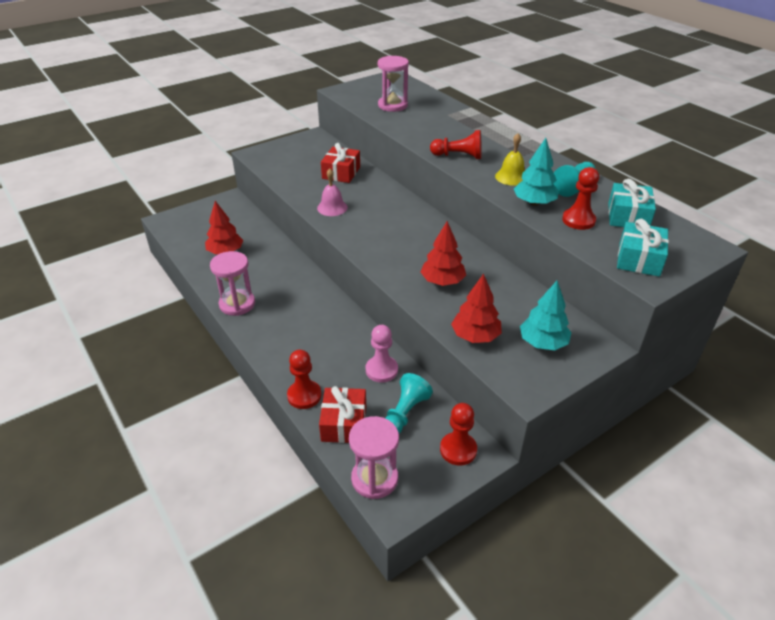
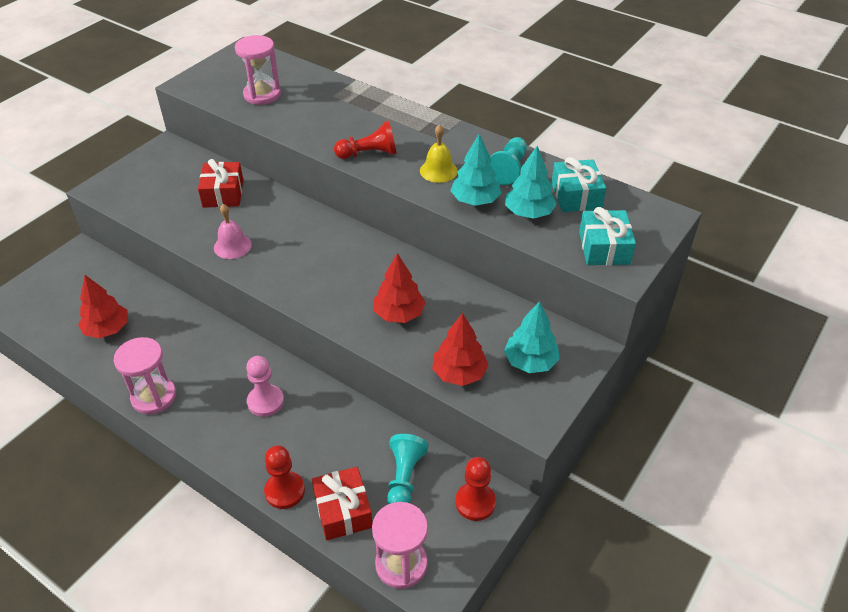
camera: 20 degrees left, 5 degrees up
pink pawn [366,325,398,383] -> pink pawn moved to [246,356,284,417]
red pawn [562,167,599,230] -> turquoise tree [505,146,557,219]

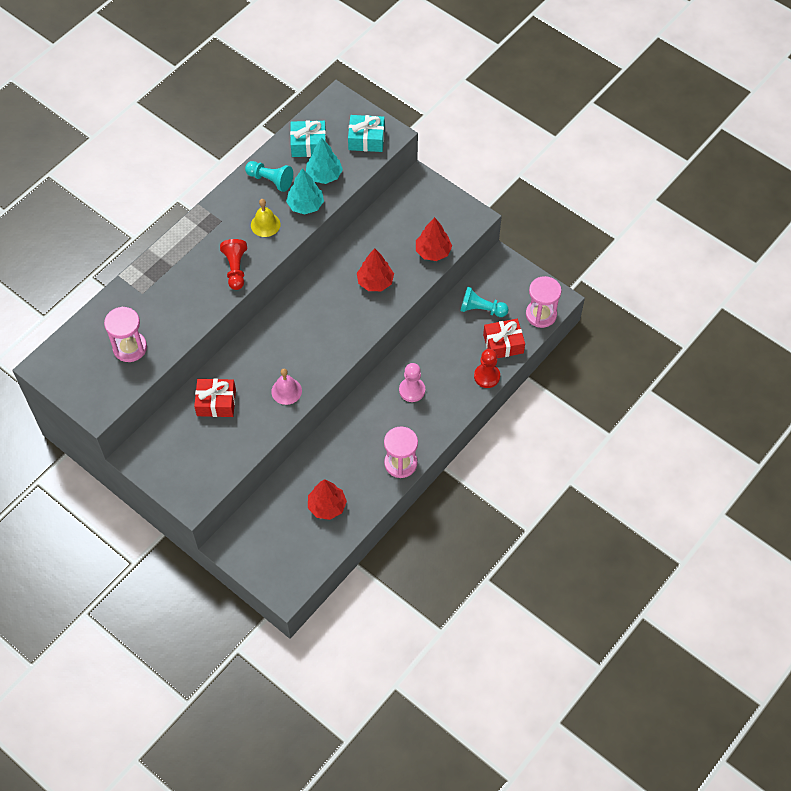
camera: 85 degrees left, 15 degrees up
red pawn [455,457,496,521] -> none
turquoise tree [504,301,560,373] -> none

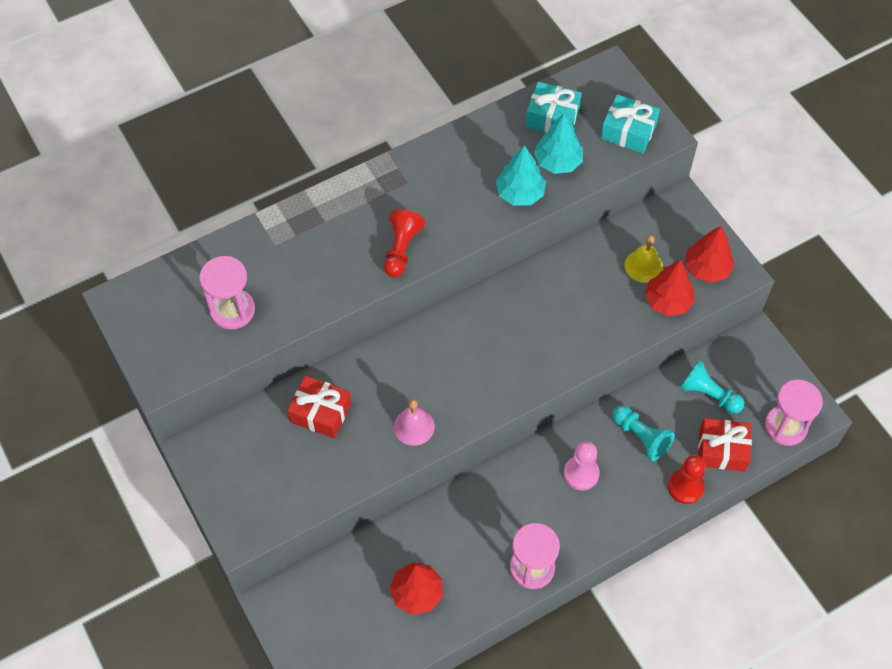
camera: 20 degrees right, 0 degrees up
turquoise pawn [245,161,293,192] -> turquoise pawn moved to [612,406,675,461]
yellow bell [251,199,280,237] -> yellow bell moved to [625,235,663,283]
red tree [357,248,394,291] -> red tree moved to [685,226,735,283]

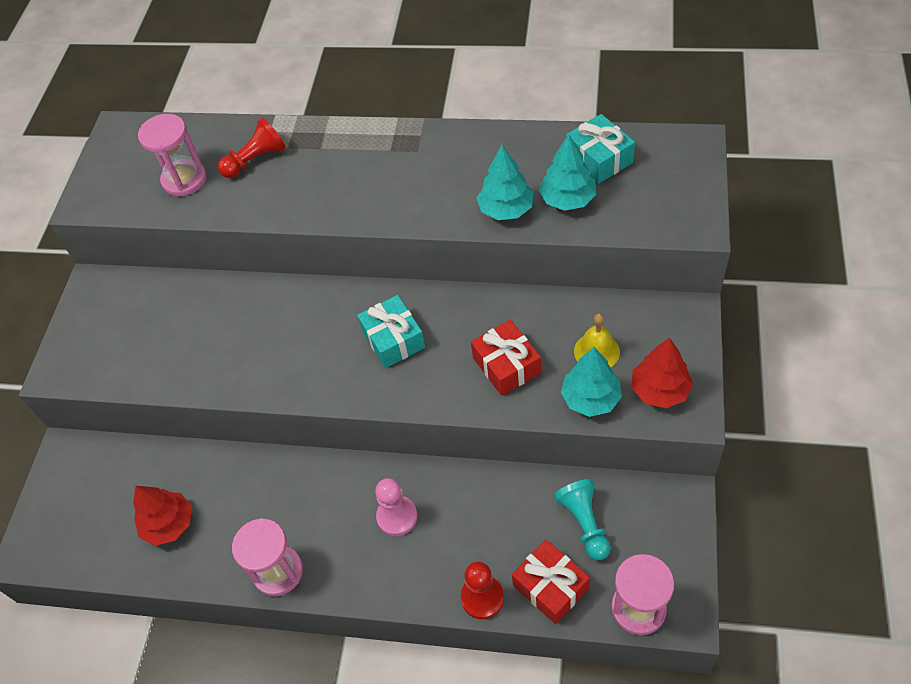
camera: 45 degrees right, 5 degrees down
red gift [288,375,351,439] -> red gift moved to [471,320,541,396]
red pawn [384,209,425,277] -> red pawn moved to [218,118,286,178]
pink bell [394,399,435,446] -> none
turquoise gift [601,94,660,153] -> turquoise gift moved to [357,295,425,368]
turquoise pawn [612,406,675,461] -> none
red tree [645,260,695,316] -> turquoise tree [561,347,622,417]

